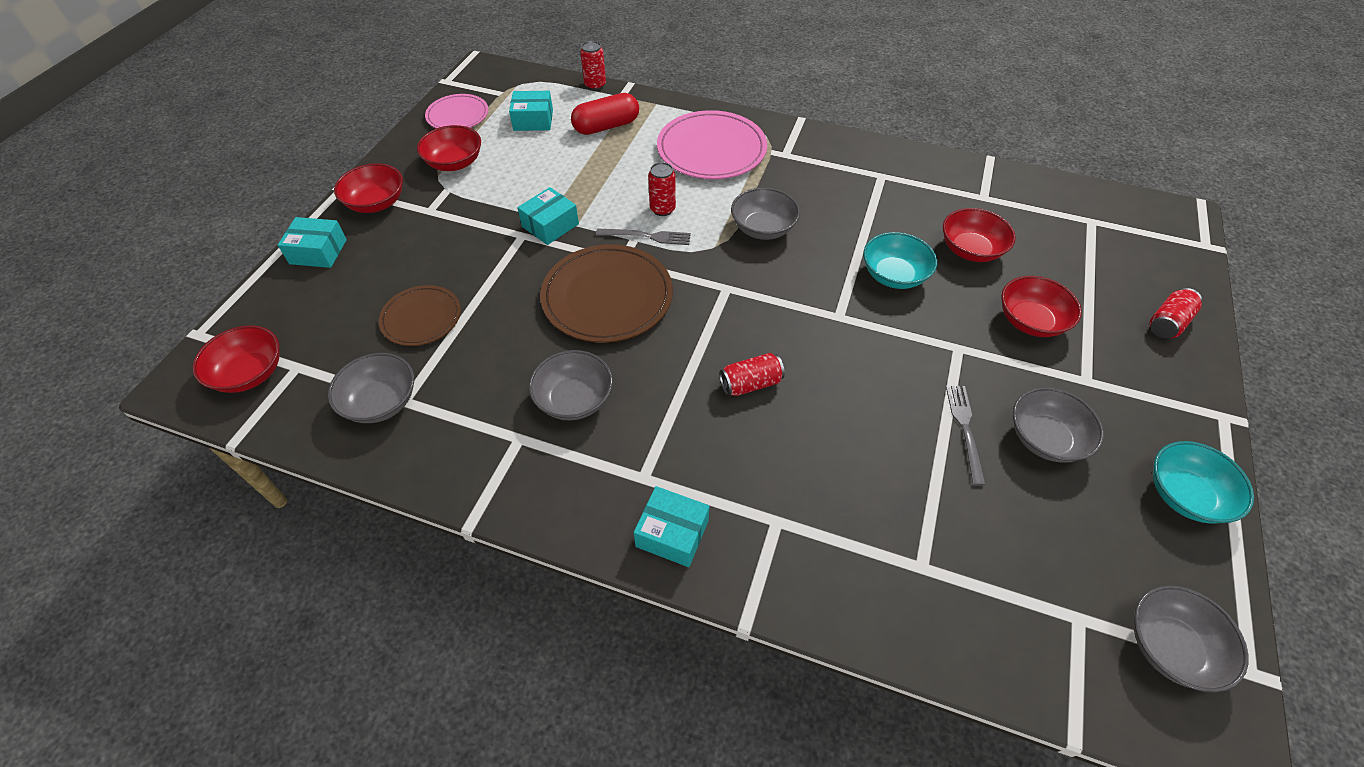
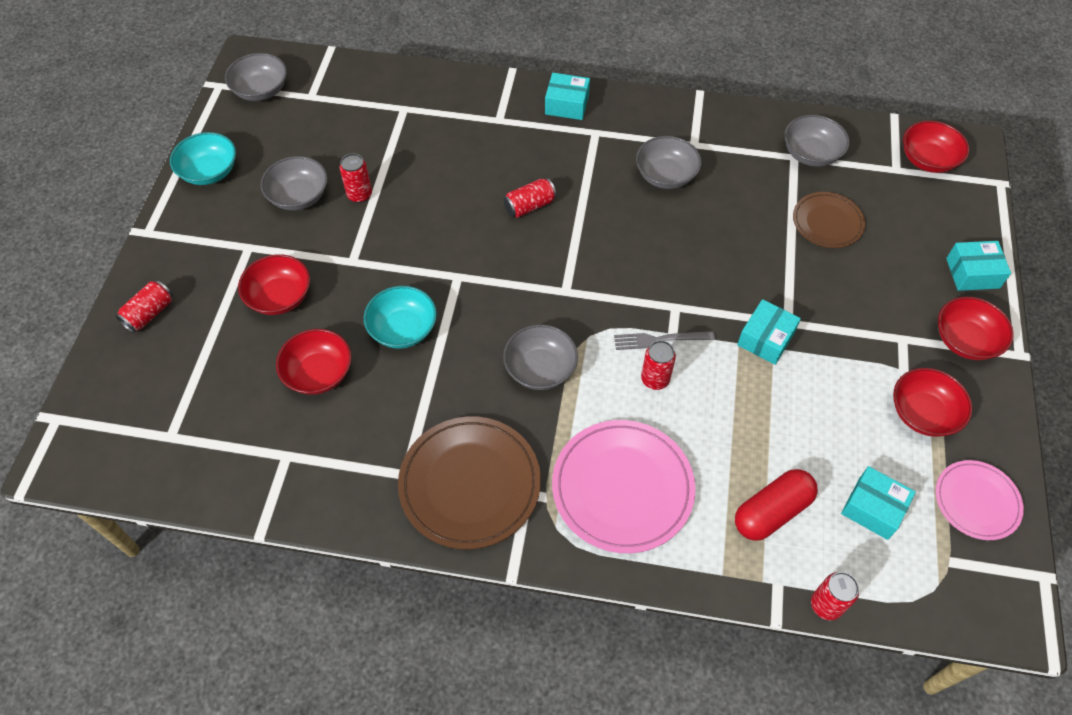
camera: 170 degrees right, 5 degrees up
turquoise box [509,91,553,131] -> turquoise box turned 45 degrees clockwise [841,466,916,540]
brown plate [540,244,673,343] -> brown plate moved to [398,417,541,549]
grey fork [946,386,986,485] -> red can [340,153,372,203]

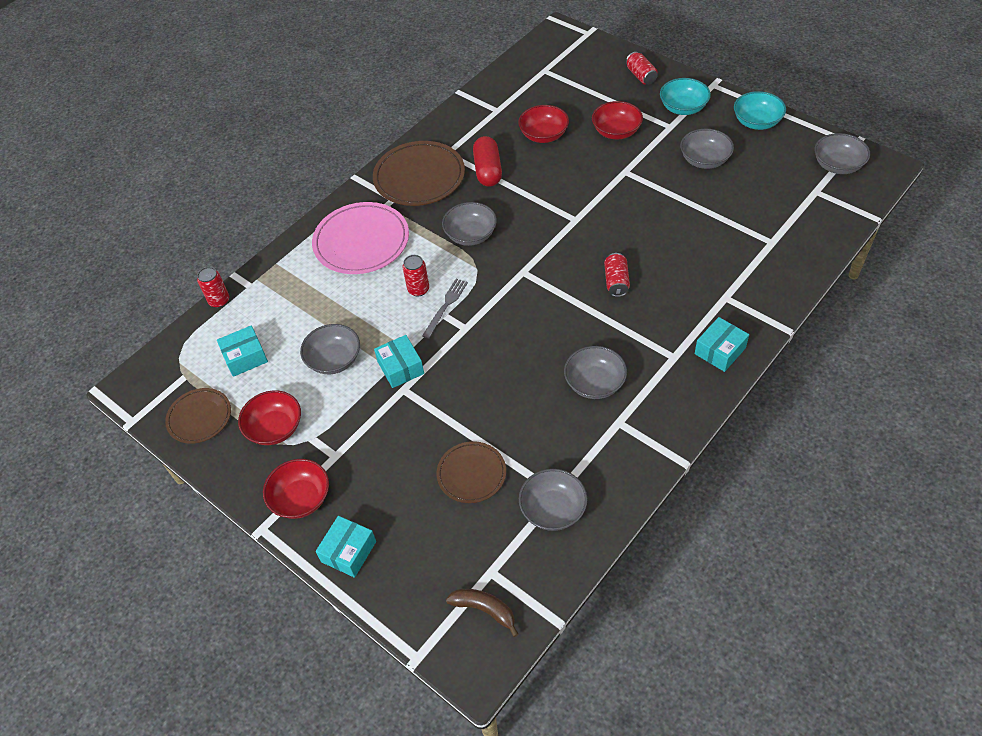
camera: 125 degrees right, 5 degrees down
red can [340,153,372,203] -> none
turquoise bowl [364,286,437,349] -> turquoise bowl moved to [660,78,711,115]
red capsule [735,469,818,541] -> red capsule moved to [473,136,502,186]
red bowl [903,121,969,173] -> brown banana [446,589,518,637]
pink plate [935,460,1024,540] -> brown plate [165,388,231,444]
none -> grey bowl [300,324,360,374]

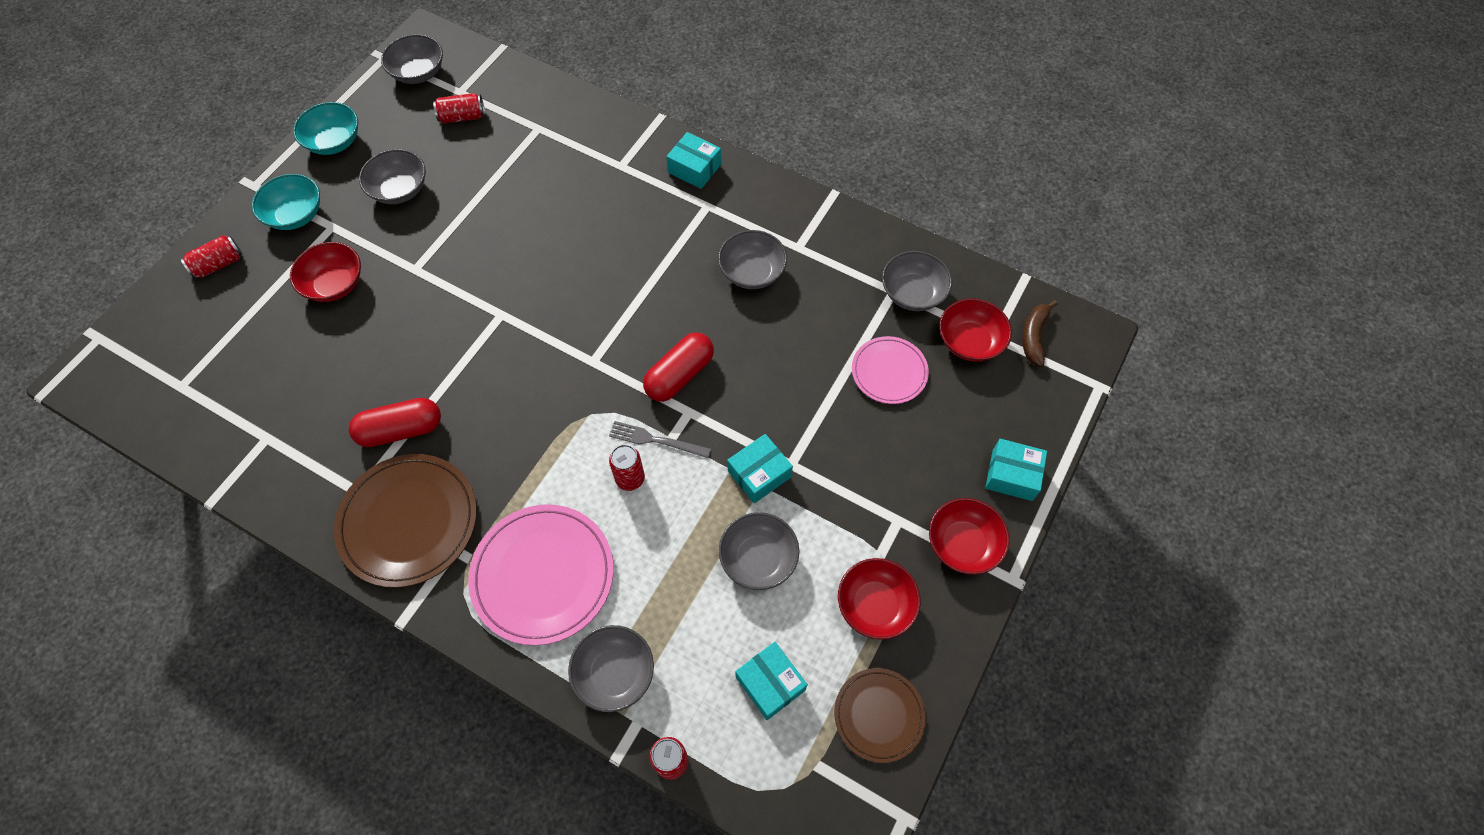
camera: 105 degrees left, 10 degrees up
brown plate [437,441,506,503] -> pink plate [852,336,929,404]
grey bowl [442,202,497,246] -> grey bowl moved to [568,625,654,712]
red bowl [518,105,569,143] -> red bowl moved to [939,298,1012,362]
red can [604,253,630,297] -> red can moved to [433,93,485,124]
none -> red capsule [643,333,714,402]

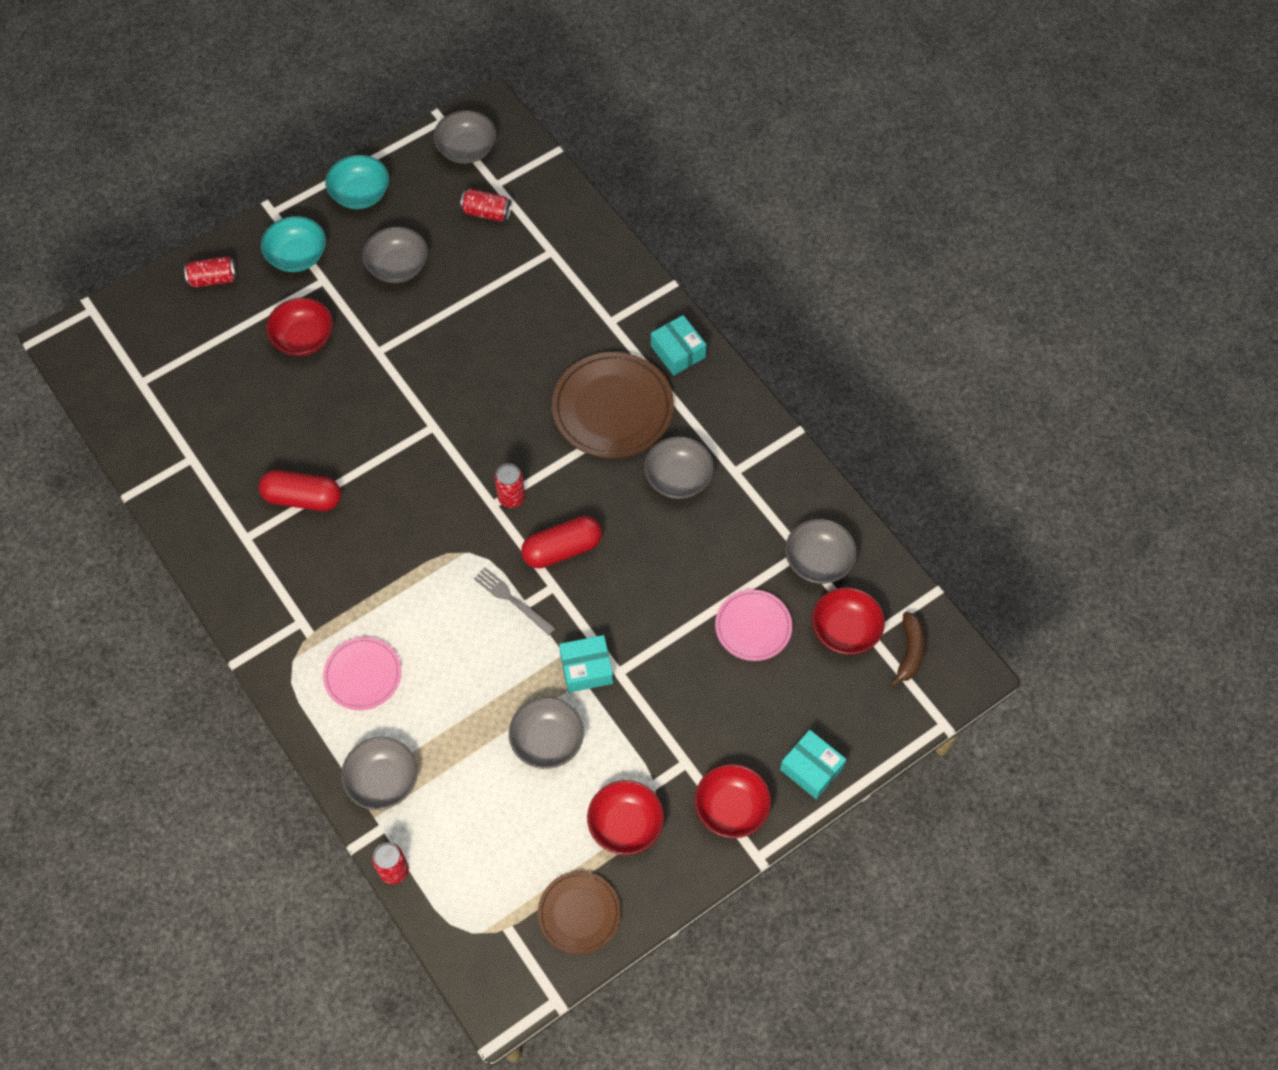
camera: 25 degrees right, 0 degrees up
brown plate [334,454,477,588] -> brown plate moved to [552,352,674,458]
pink plate [468,504,614,645] -> pink plate [323,637,401,710], size x0.59
red can [609,445,645,491] -> red can moved to [495,463,525,508]
turquoise box [735,642,808,720] -> none
brown banana [1022,300,1058,367] -> brown banana turned 150 degrees clockwise [890,612,925,687]

